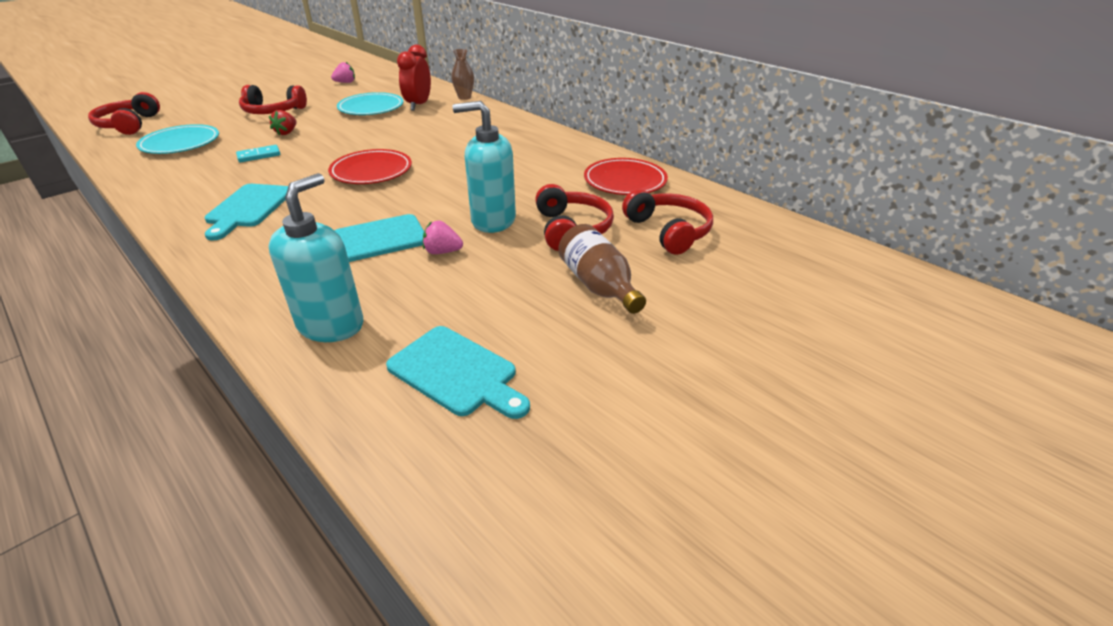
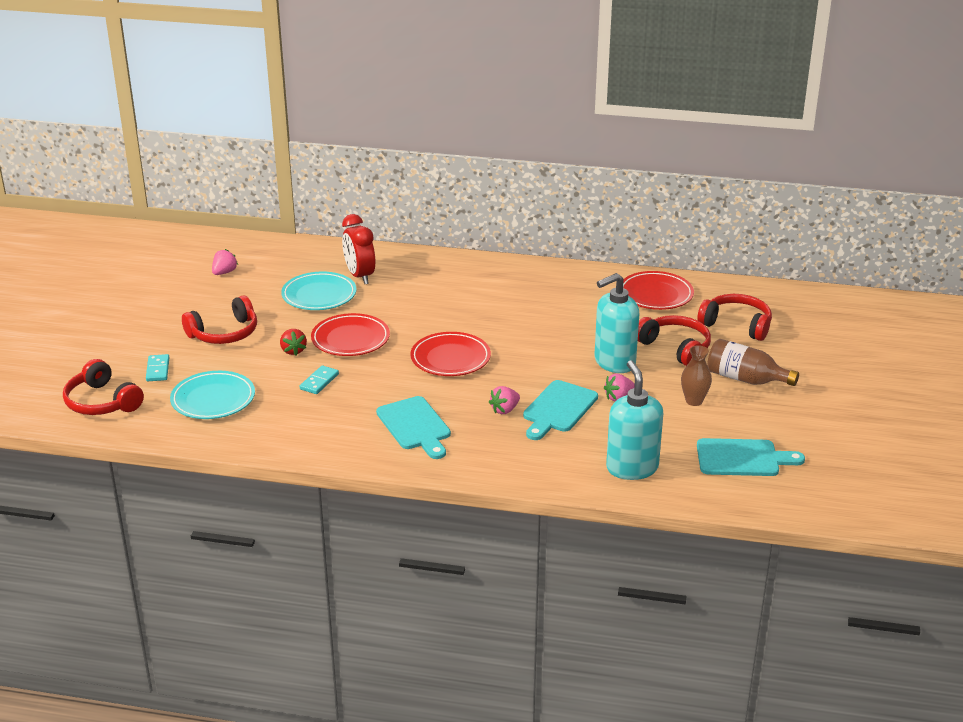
camera: 35 degrees left, 5 degrees down
brown vase [451,49,474,100] -> brown vase moved to [681,345,712,406]
none -> turquoise domino [146,354,169,381]
none -> red plate [311,313,390,356]
none -> pink strawberry [489,386,520,414]

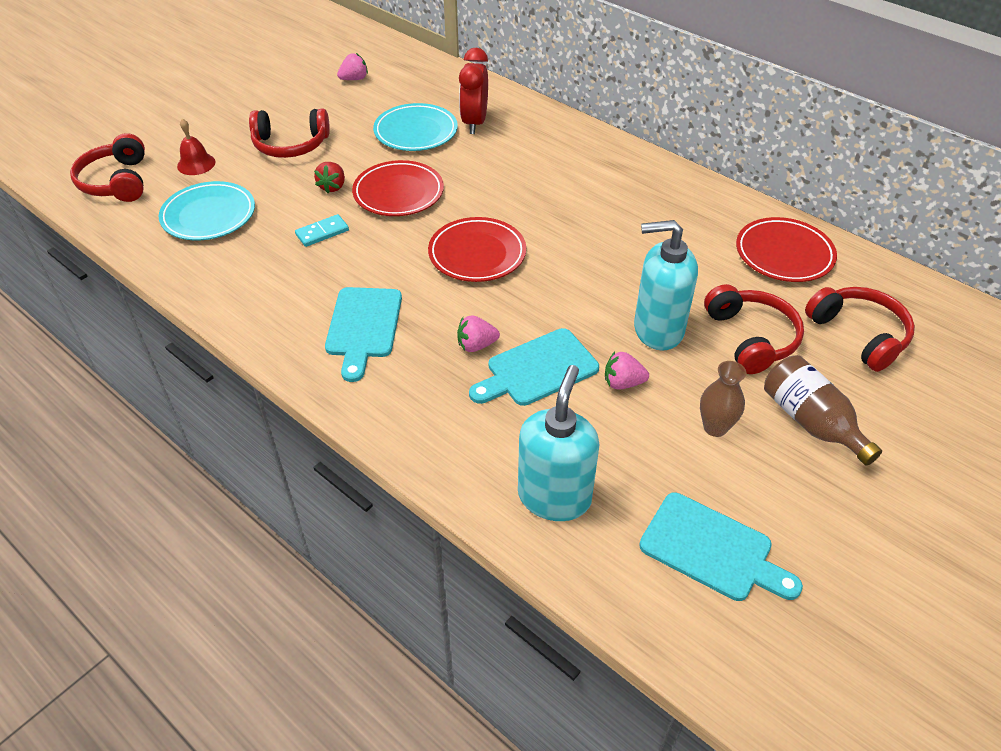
camera: 30 degrees right, 15 degrees up
turquoise domino [146,354,169,381] -> red bell [177,119,215,175]

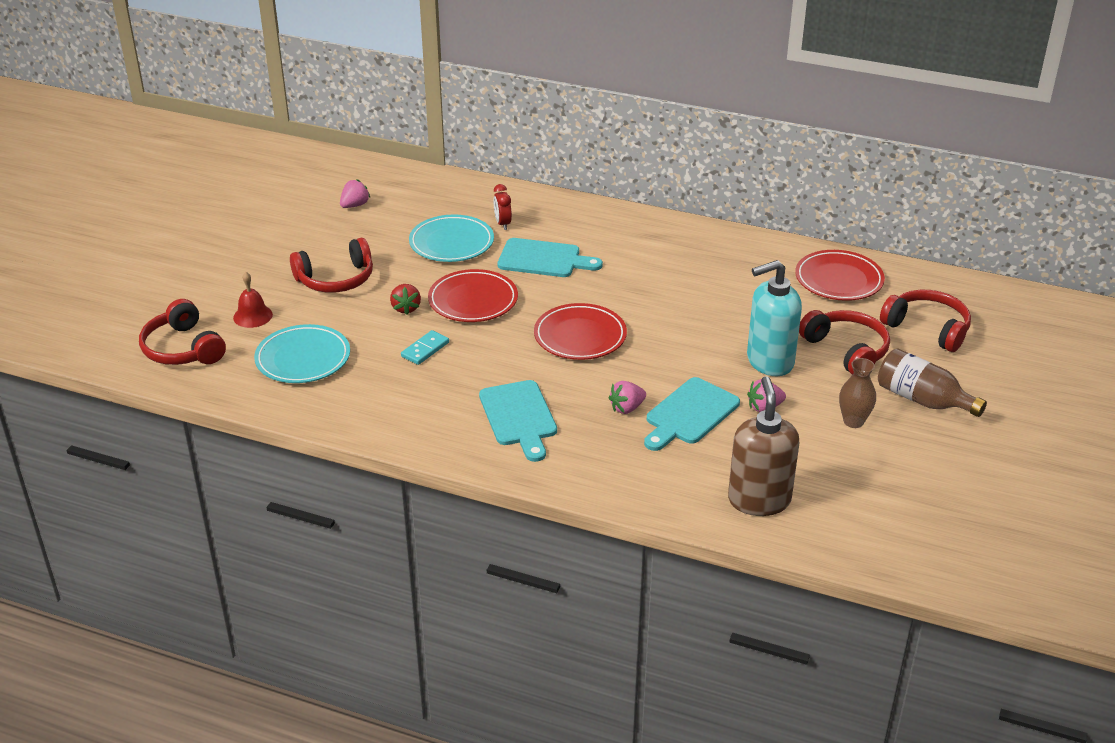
camera: 20 degrees left, 10 degrees down
red clock [459,48,488,134] -> red clock [494,184,512,230], size x0.57
turquoise soap dispenser [518,365,600,521] -> brown soap dispenser [728,376,799,516]
turquoise cutting board [639,492,803,601] -> turquoise cutting board moved to [498,238,603,277]

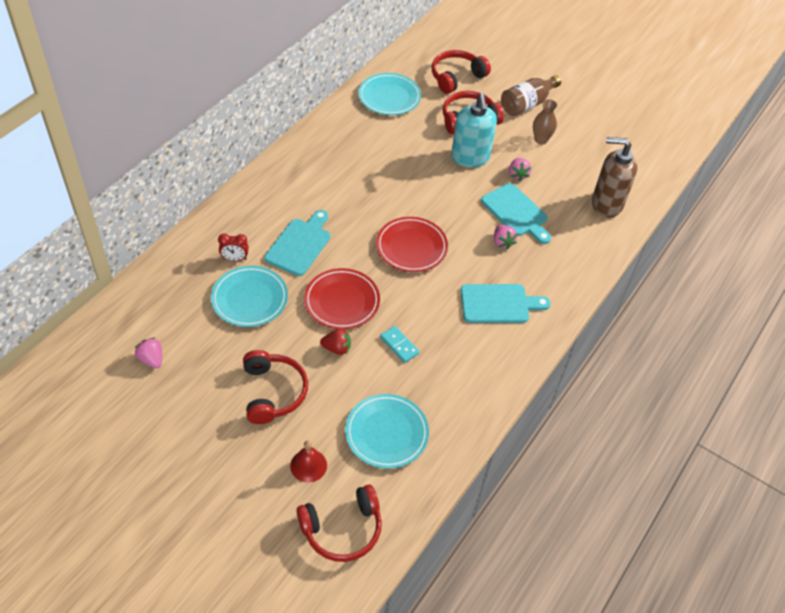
camera: 80 degrees left, 15 degrees up
red plate [795,250,885,301] -> turquoise plate [358,73,421,115]

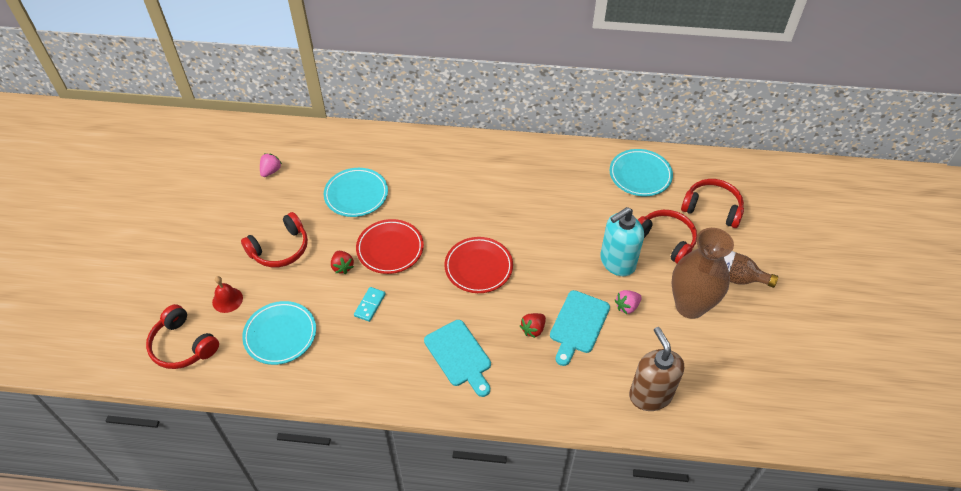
camera: 65 degrees right, 0 degrees up
red clock [218,233,249,261] -> none
turquoise cutting board [264,210,330,276] -> none
pink strawberry [494,225,518,250] -> red strawberry [520,313,546,338]
brown vase [533,99,557,145] -> brown vase [671,228,734,319], size x2.09

